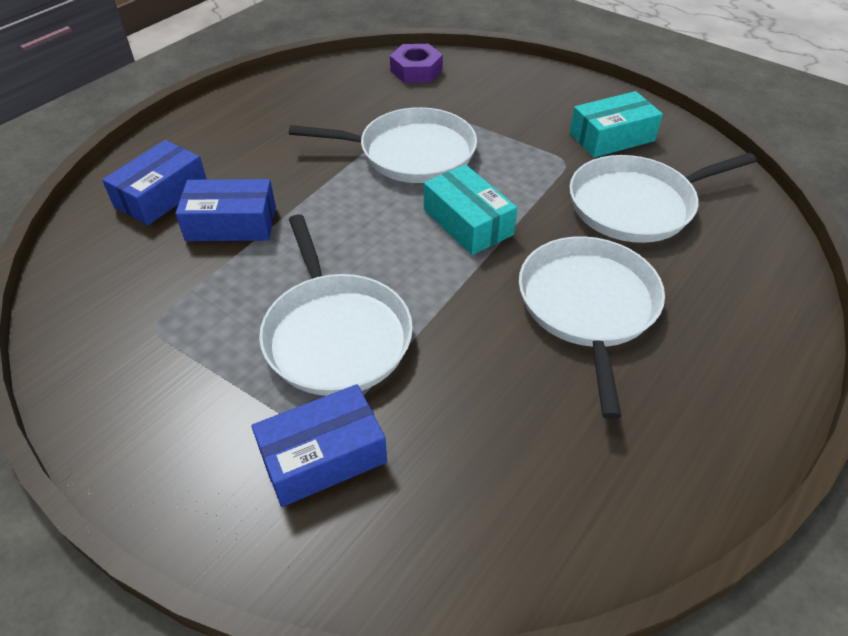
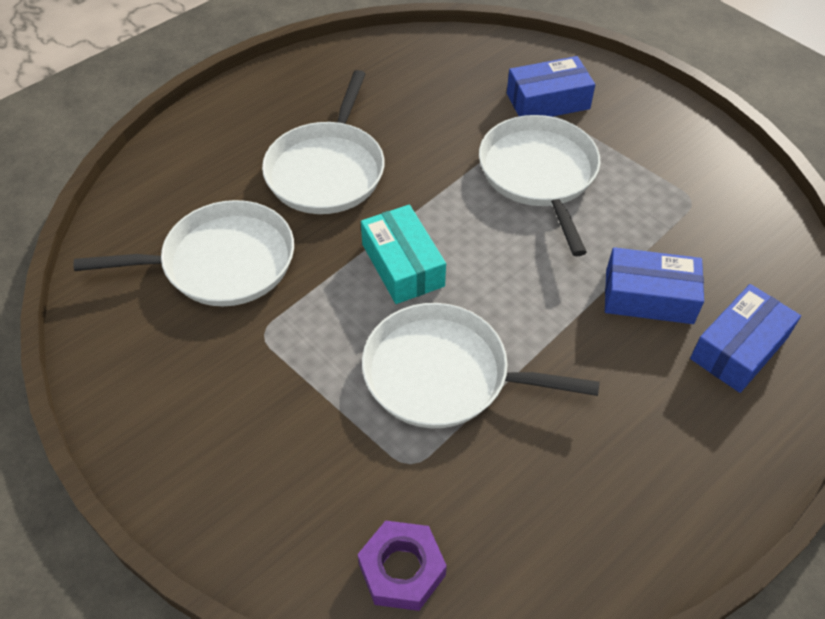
camera: 170 degrees left, 5 degrees up
turquoise box [570,91,663,158] -> none

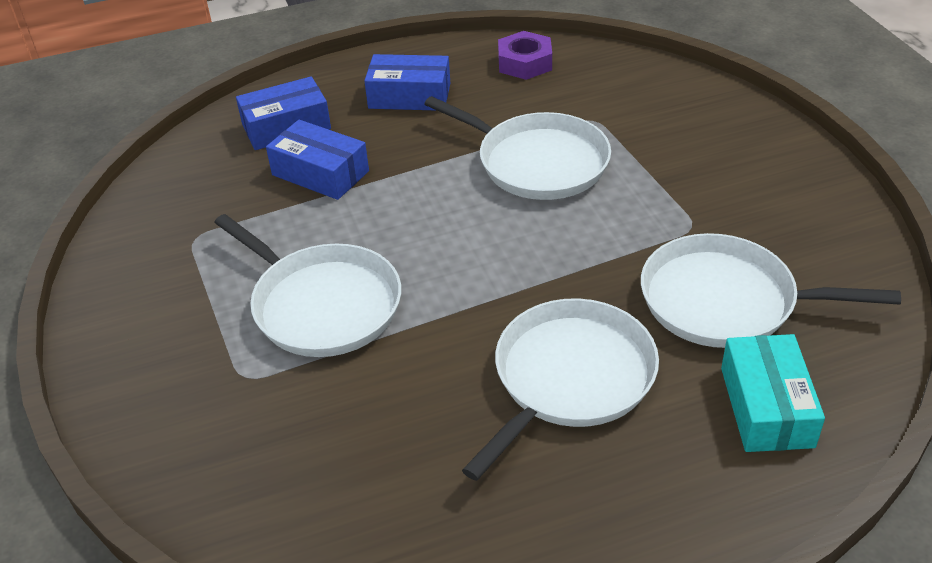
camera: 155 degrees left, 10 degrees down
purple nut [358,520,447,611] -> purple nut moved to [498,31,552,80]
turquoise box [361,205,446,304] -> turquoise box moved to [721,334,825,452]
white pan [479,115,601,256] -> white pan turned 60 degrees counterclockwise [214,214,401,357]
blue box [507,56,595,117] -> blue box moved to [364,54,451,111]

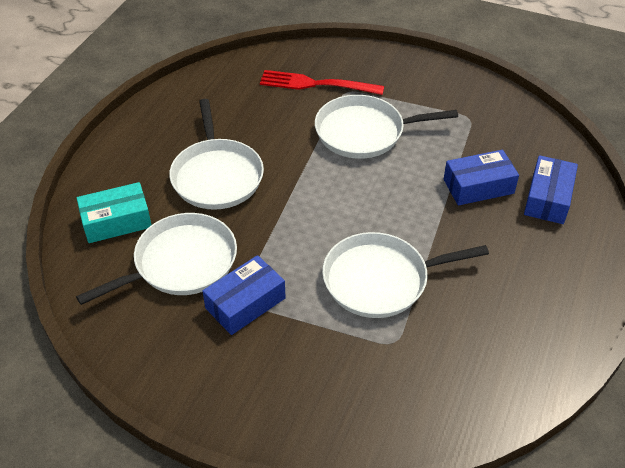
camera: 130 degrees right, 5 degrees up
blue box [364,54,451,111] -> blue box moved to [202,255,286,335]
purple nut [498,31,552,80] -> none
turquoise box [721,334,825,452] -> turquoise box turned 60 degrees counterclockwise [77,182,151,243]
none -> red fork [260,70,384,95]

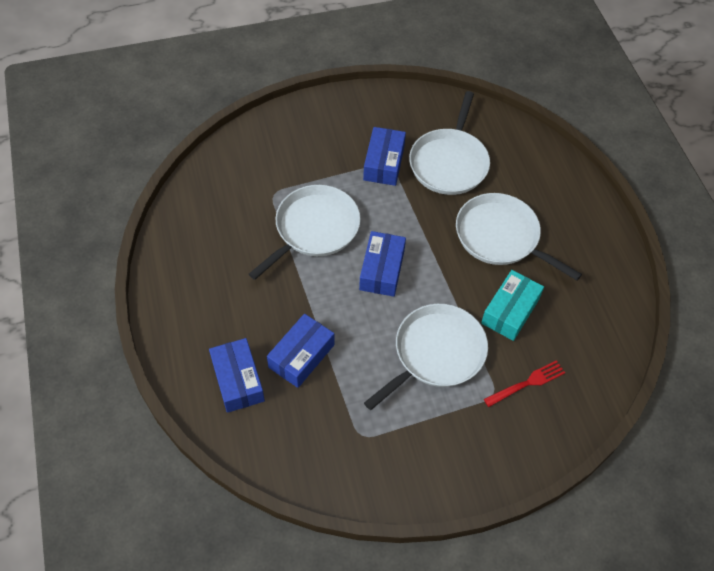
camera: 140 degrees right, 10 degrees up
turquoise box [77,182,151,243] -> turquoise box moved to [481,270,544,341]
red fork [260,70,384,95] -> red fork [484,360,565,407], size x0.64
none -> blue box [359,231,406,297]

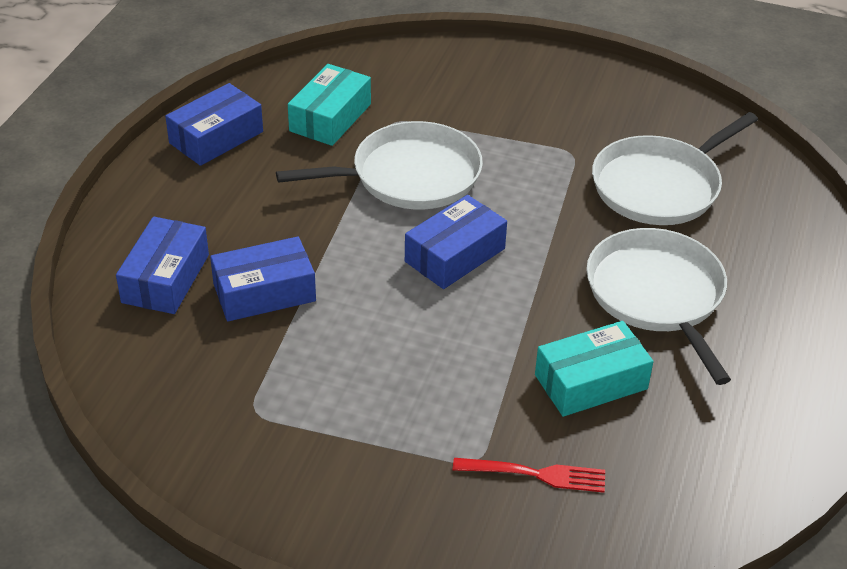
camera: 35 degrees right, 15 degrees down
blue box [363,127,406,186] -> blue box moved to [165,83,263,166]
white pan [364,304,488,410] -> none
none -> turquoise box [288,64,371,146]

